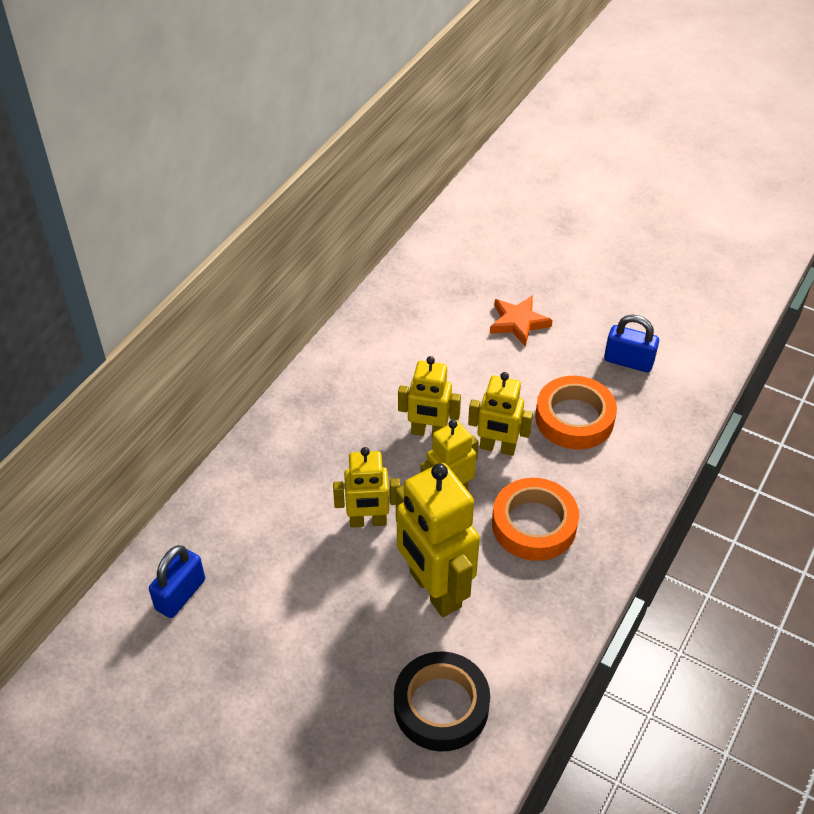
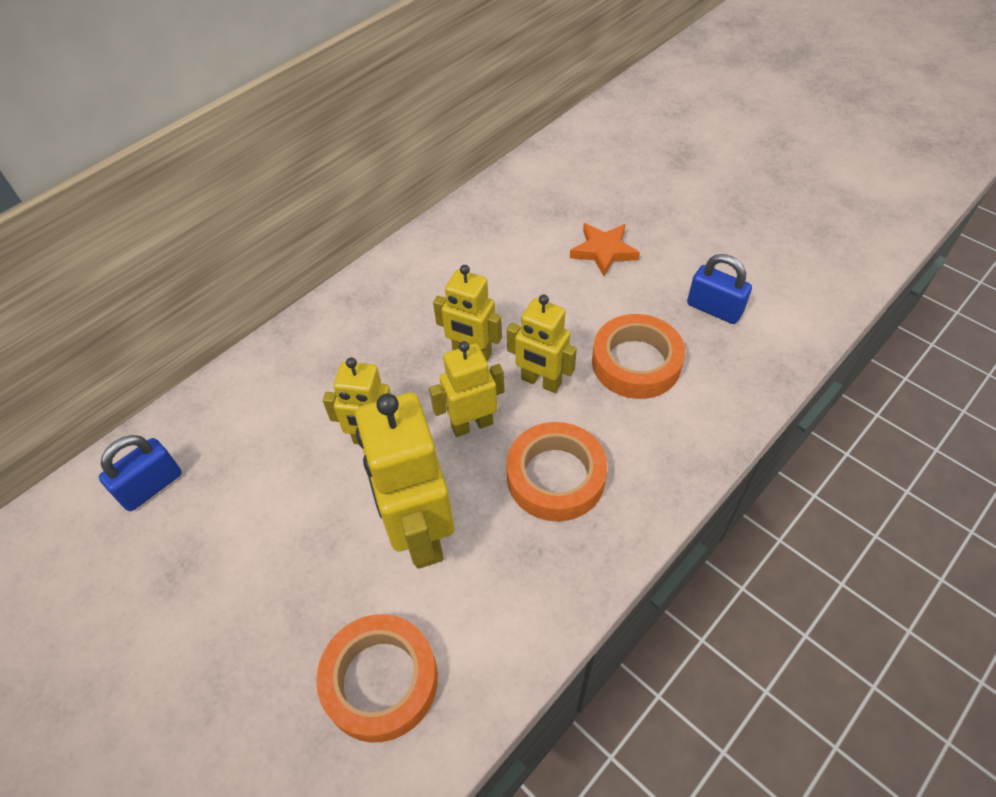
camera: 15 degrees right, 5 degrees up
black tape [394,651,490,751] -> orange tape [316,614,438,742]

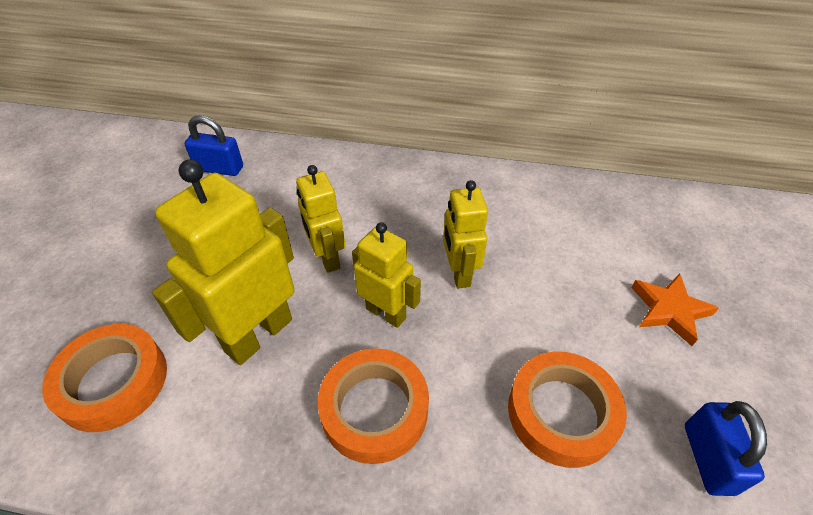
camera: 55 degrees right, 5 degrees down
yellow robot [507,295,577,393] -> none

